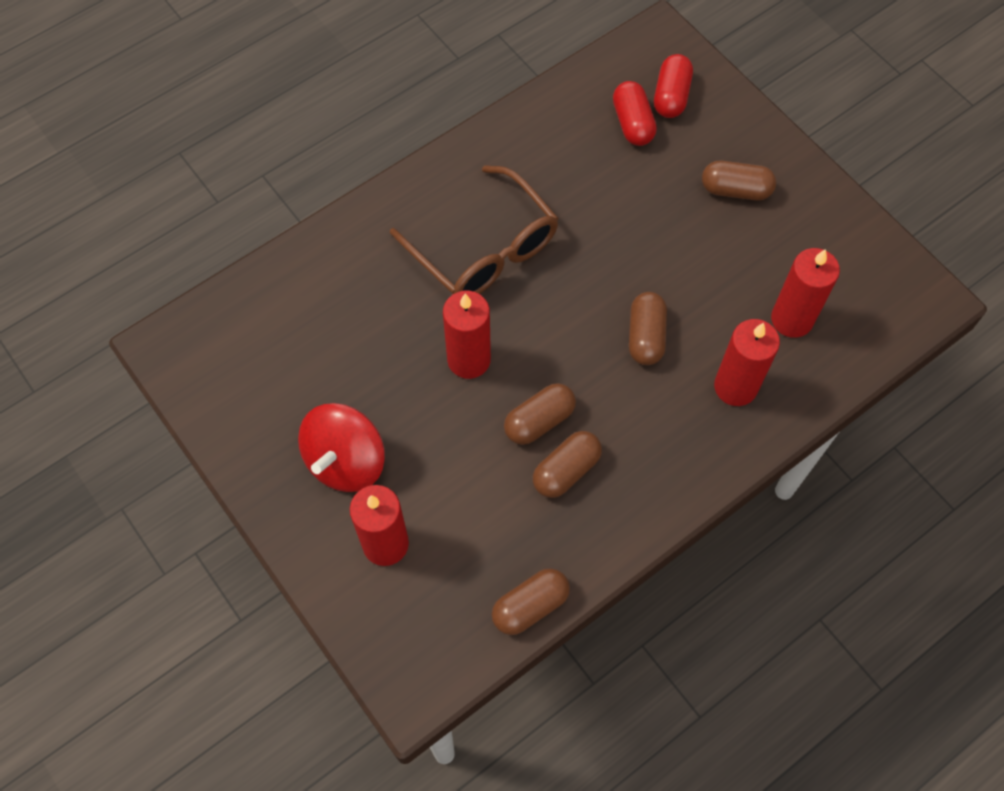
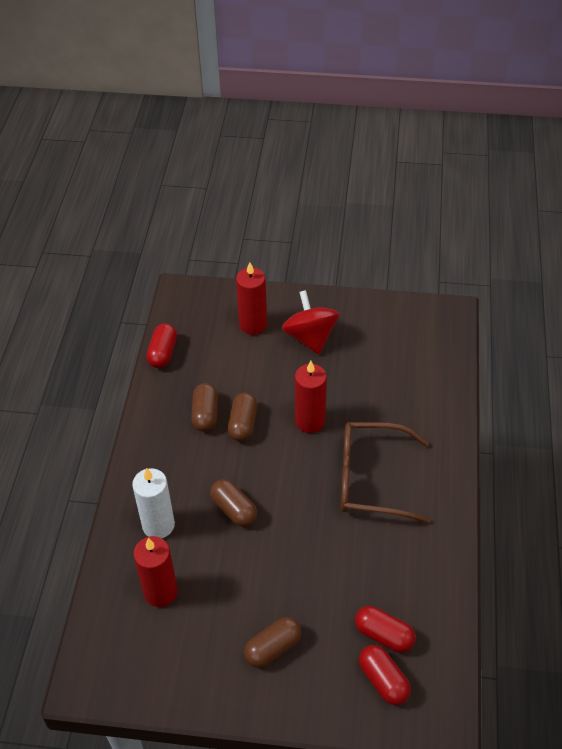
camera: 135 degrees right, 15 degrees down
brown capsule [492,568,570,635] -> red capsule [146,323,177,368]
red candle [714,319,780,406] -> white candle [132,468,175,538]

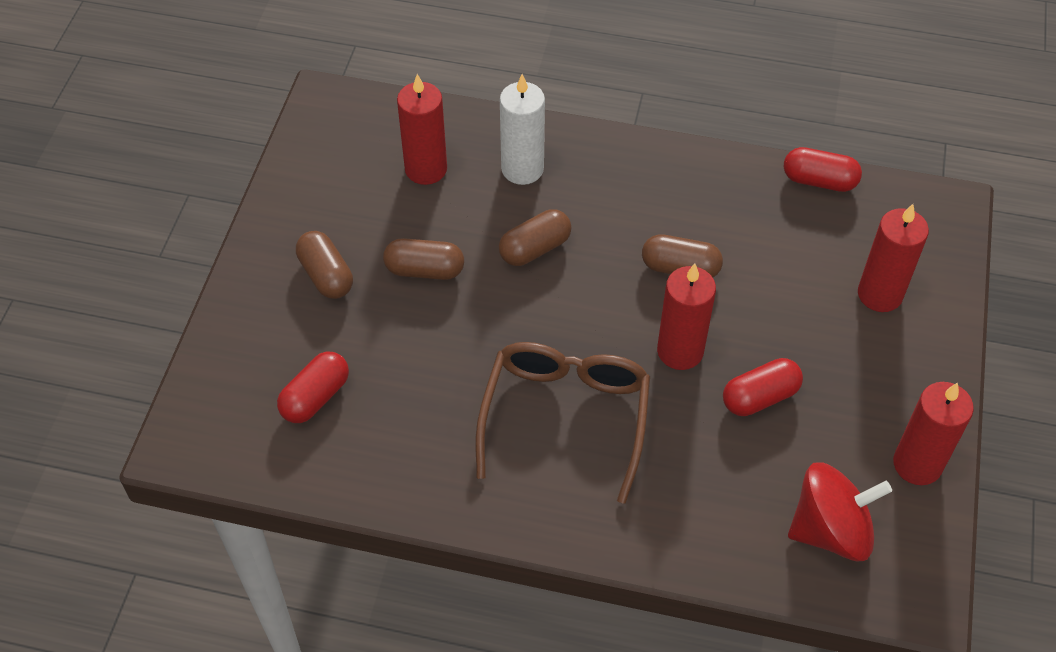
camera: 95 degrees right, 5 degrees up
brown capsule [191,383,218,432] -> brown capsule moved to [383,238,464,280]
red spinning top [281,290,339,354] -> red spinning top moved to [788,462,892,561]
red capsule [359,645,411,705] -> red capsule moved to [723,358,803,416]
none -> red candle [893,382,974,485]

